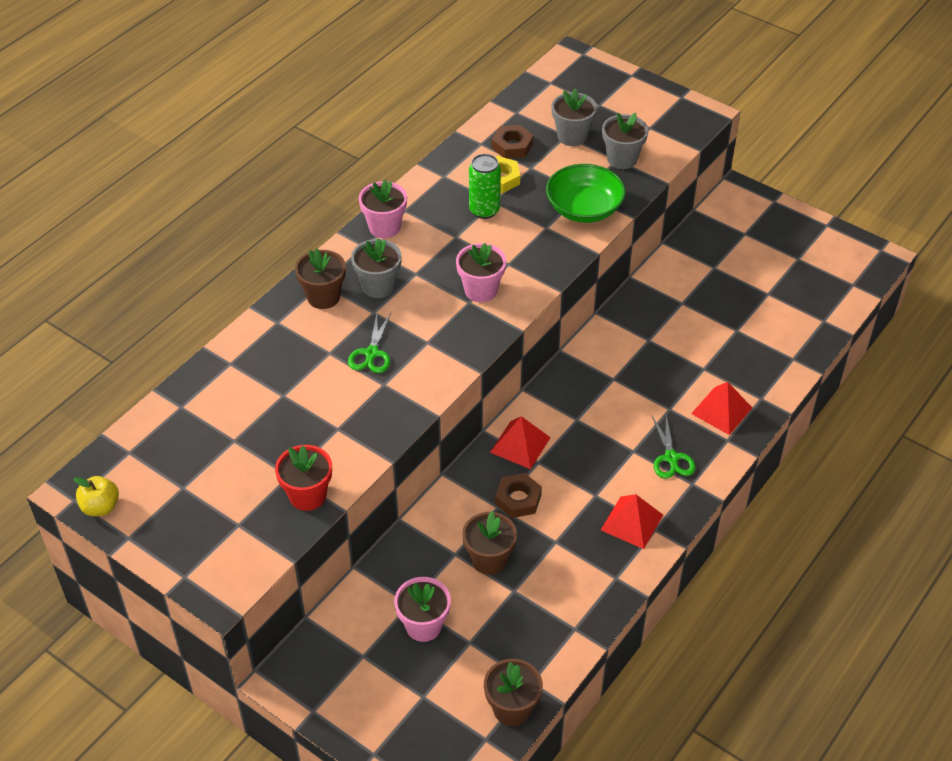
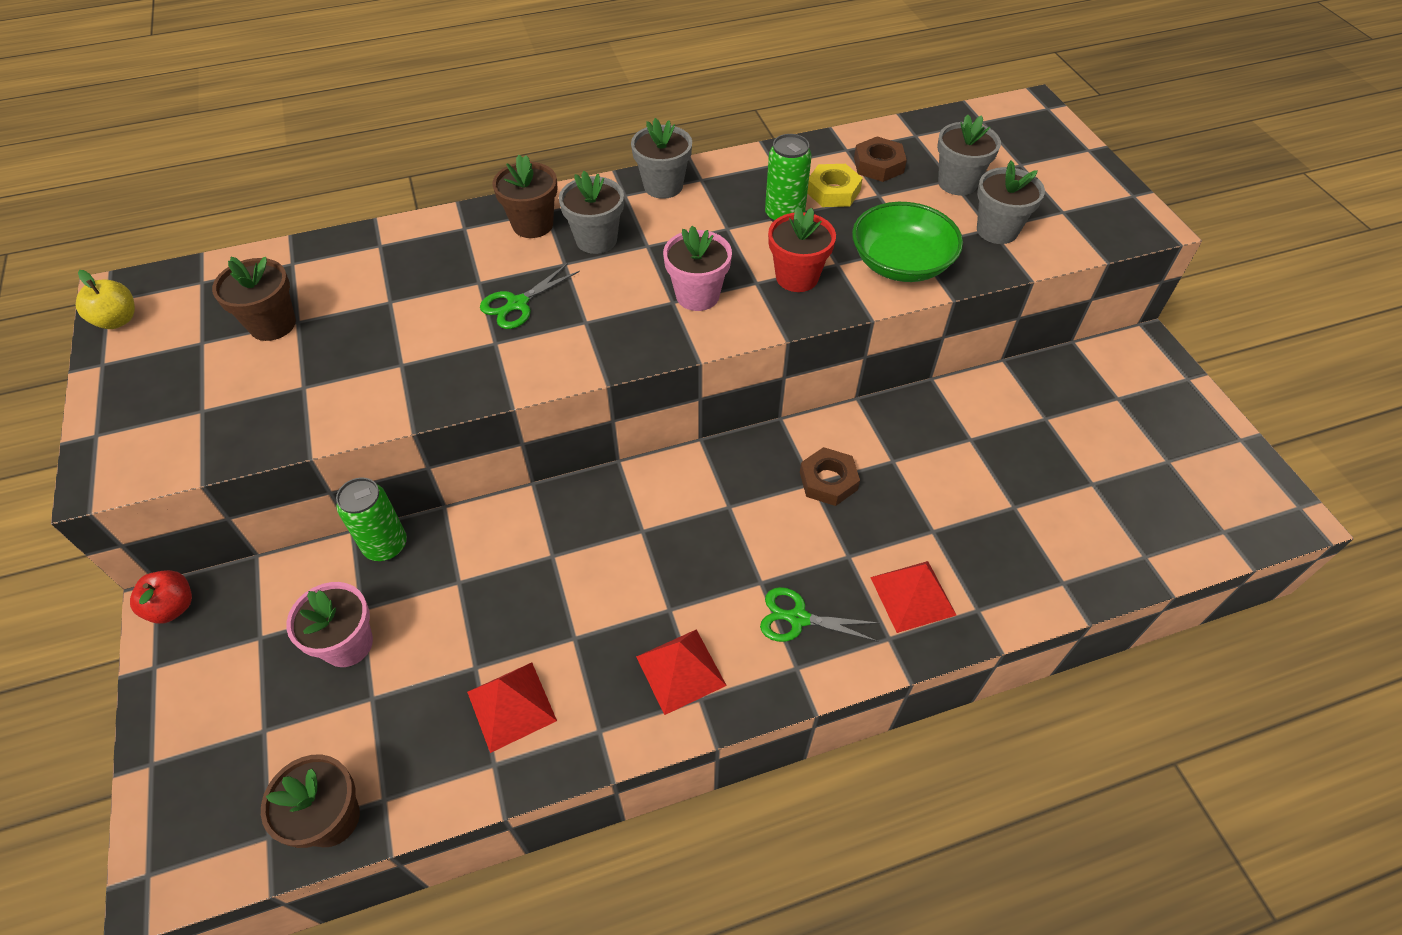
camera: 35 degrees right, 5 degrees up
red flower pot [275,445,332,511] -> red flower pot moved to [768,206,836,292]
pink flower pot [359,180,407,238] -> grey flower pot [631,118,692,199]
brown flower pot [463,511,517,575] -> brown flower pot moved to [212,257,296,341]
red pyramid [490,416,551,469] -> red pyramid moved to [467,662,557,753]
brown nut [495,473,542,518] -> brown nut moved to [800,447,860,506]
green scissors [652,415,696,479] -> green scissors turned 75 degrees clockwise [760,587,879,642]
none -> red apple [130,570,192,624]
none -> green can [336,477,407,561]

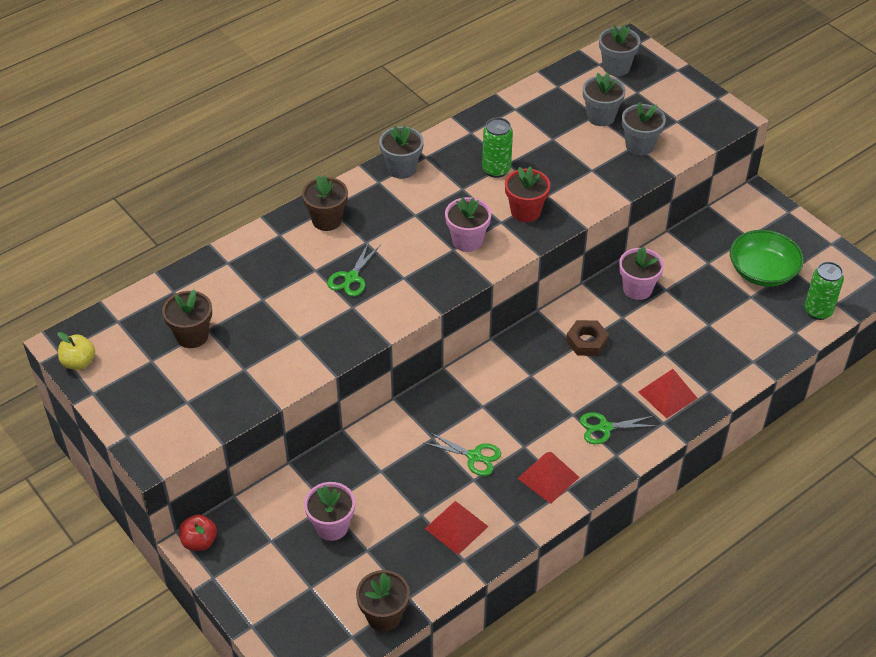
camera: 20 degrees left, 5 degrees down
green can [336,477,407,561] -> green can moved to [805,262,844,320]
grey flower pot [559,171,624,254] -> grey flower pot moved to [599,25,640,76]
yellow nut [807,164,863,207] -> none
green bowl [852,202,963,282] -> green bowl moved to [730,230,804,287]
brown nut [854,137,907,182] -> none
none -> green scissors [424,432,501,476]
none -> pink flower pot [619,247,664,300]

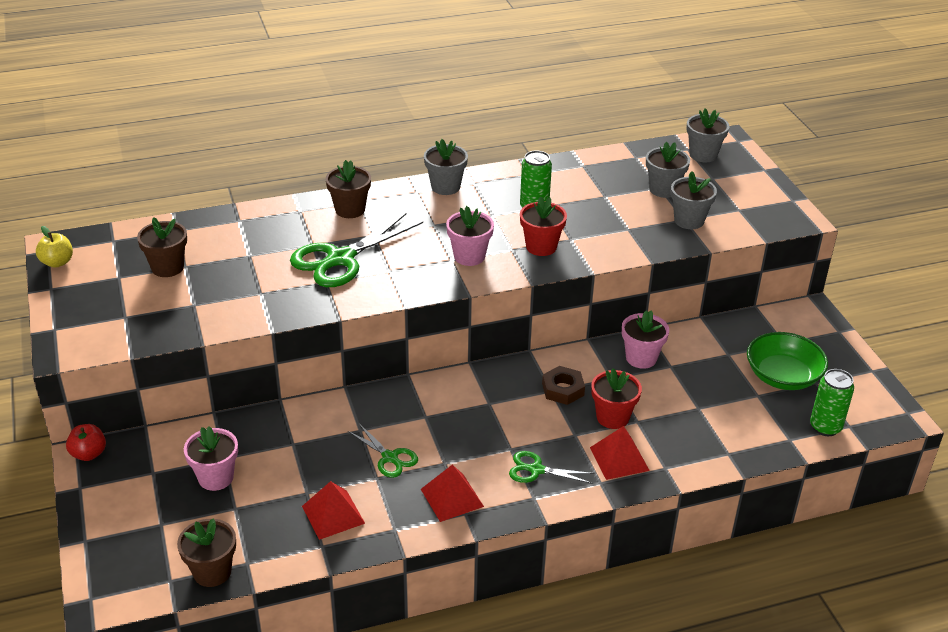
camera: 20 degrees right, 10 degrees down
green scissors [327,242,381,296] -> green scissors [290,213,423,287], size x1.90
none -> red flower pot [591,368,642,429]

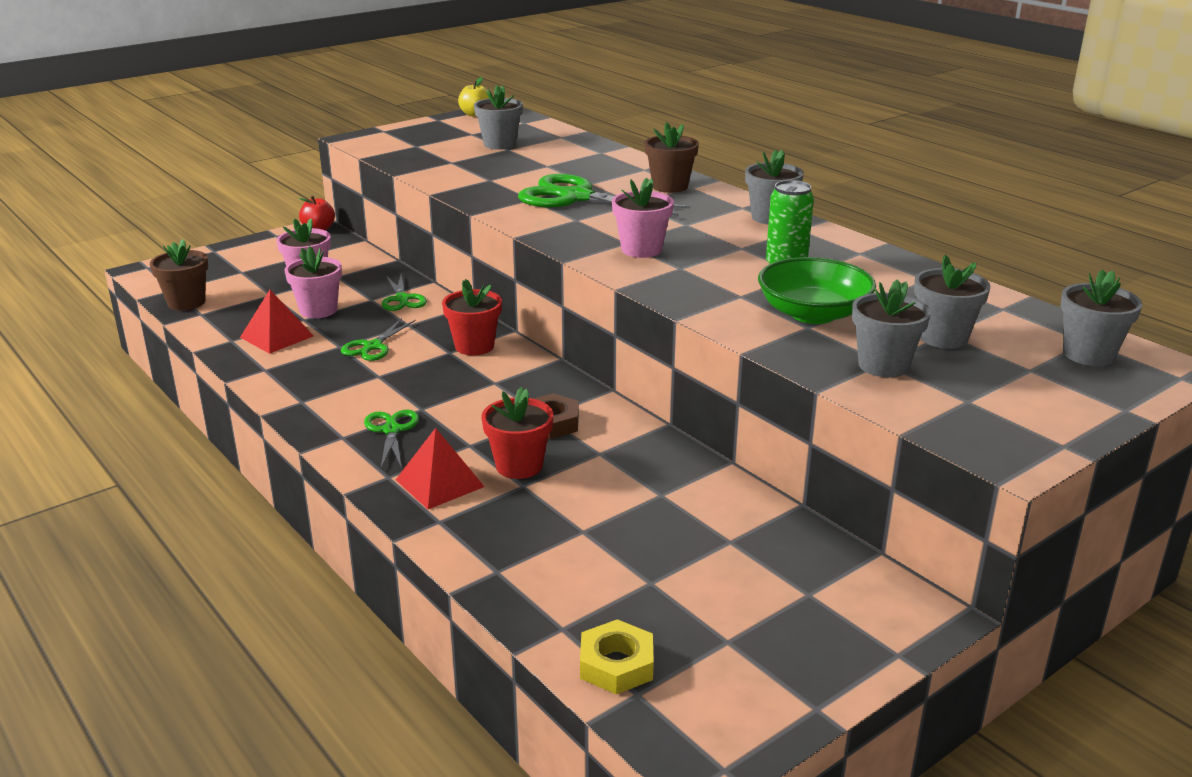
camera: 70 degrees right, 10 degrees down
brown flower pot [137,217,187,277] -> grey flower pot [474,85,523,150]
red pyramid [421,464,484,522] -> none
red flower pot [520,196,567,256] -> red flower pot moved to [442,279,502,355]
pink flower pot [622,310,669,369] -> pink flower pot moved to [285,246,342,318]
green bowl [747,332,828,390] -> green bowl moved to [758,257,876,324]
green can [810,369,854,436] -> yellow nut [580,619,654,694]
none -> green scissors [382,275,427,311]

